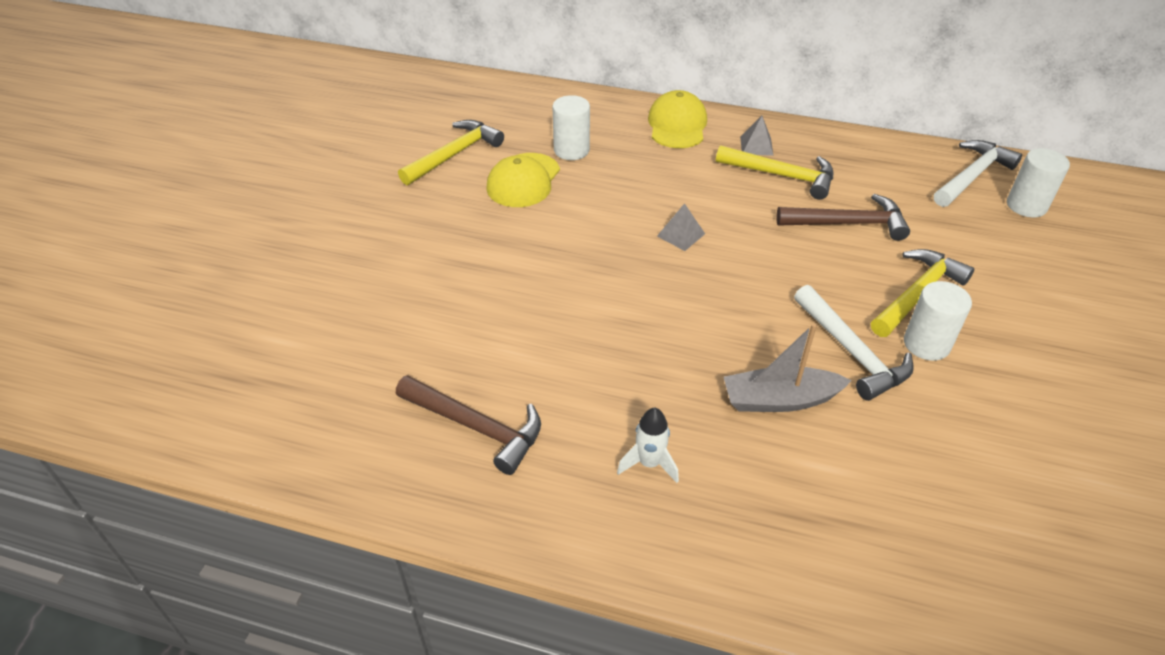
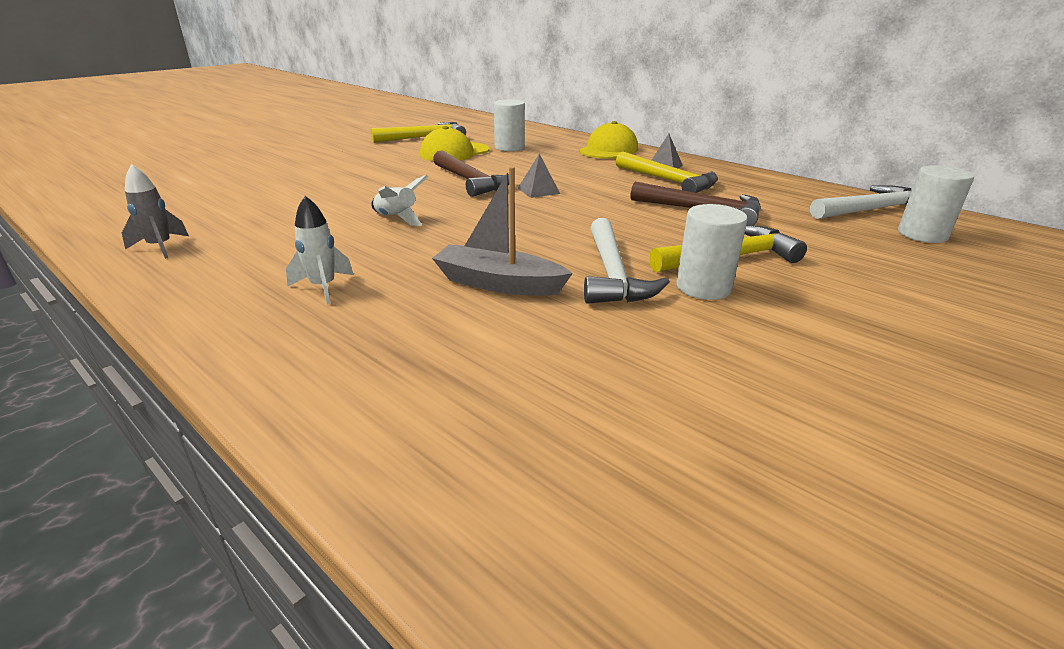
camera: 25 degrees right, 15 degrees down
brown hammer [396,375,541,475] -> brown hammer moved to [433,150,509,197]
none -> grey rocket [122,164,189,259]
none -> white rocket [371,175,428,226]

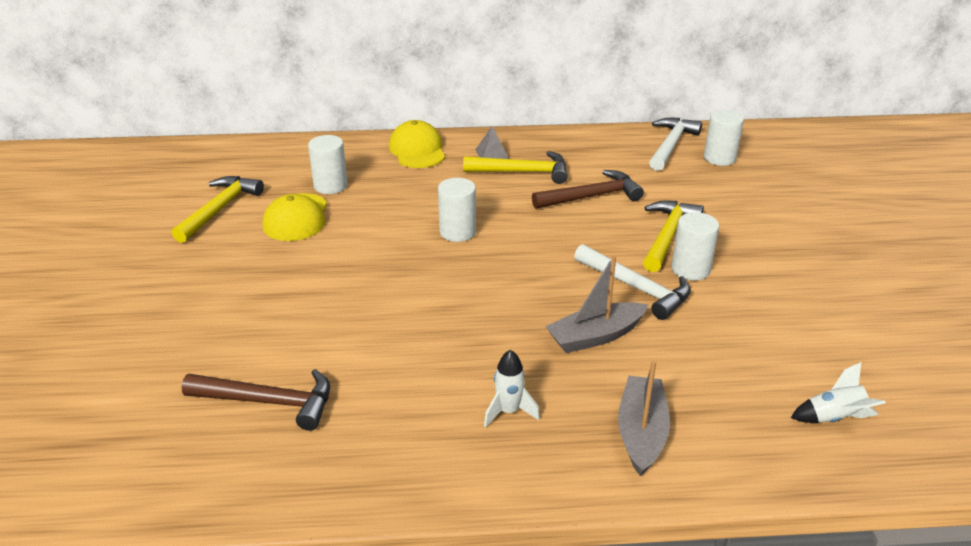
camera: 45 degrees left, 5 degrees up
grey rocket [122,164,189,259] -> none
white rocket [371,175,428,226] -> white rocket moved to [791,362,886,423]
brown hammer [433,150,509,197] -> brown hammer moved to [182,369,330,431]
grey pyramid [518,154,560,198] -> white cylinder [438,178,476,242]
none -> grey boat [618,360,670,476]

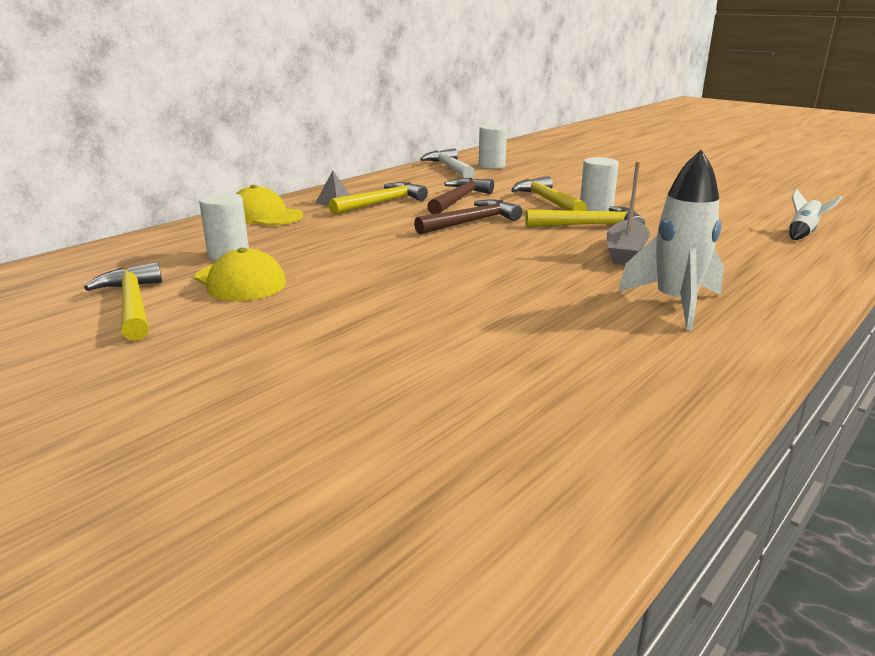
camera: 45 degrees left, 10 degrees down
brown hammer [182,369,330,431] -> brown hammer moved to [414,199,522,234]
white cylinder [438,178,476,242] -> none
white rocket [484,350,540,428] -> white rocket [618,150,724,330], size x1.85
white hammer [574,244,691,320] -> yellow hammer [525,206,645,227]
grey boat [618,360,670,476] -> none

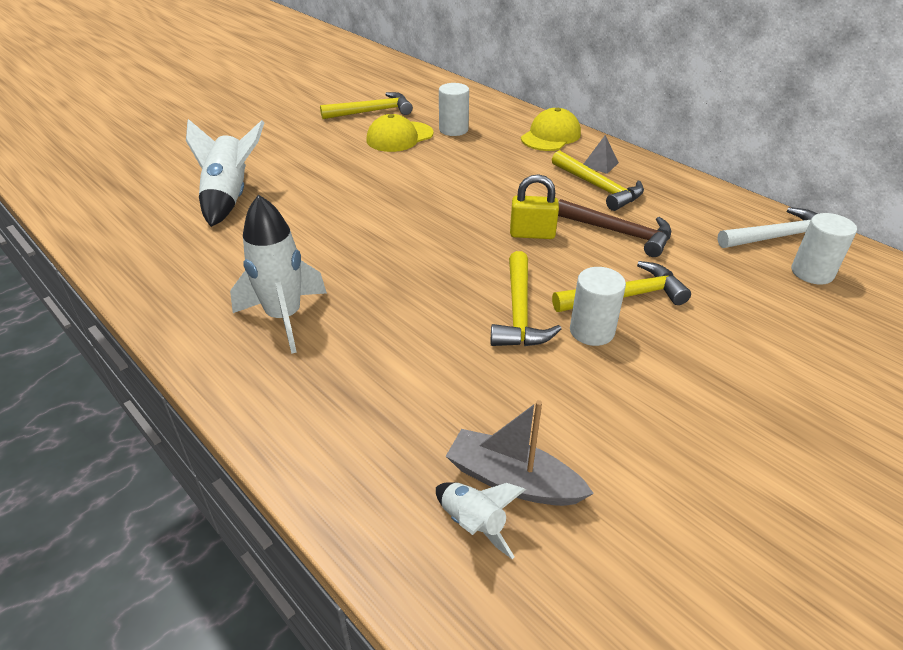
camera: 95 degrees right, 15 degrees up
brown hammer [414,199,522,234] -> yellow padlock [510,174,559,239]
grey boat [607,162,650,265] -> grey boat moved to [446,400,594,506]
none -> white rocket [186,119,265,227]

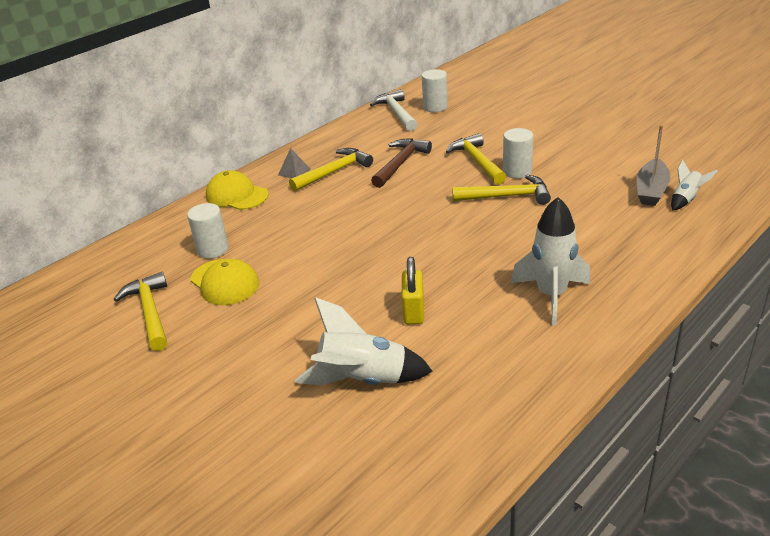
camera: 90 degrees left, 5 degrees down
yellow padlock [510,174,559,239] -> yellow padlock moved to [402,257,424,324]

